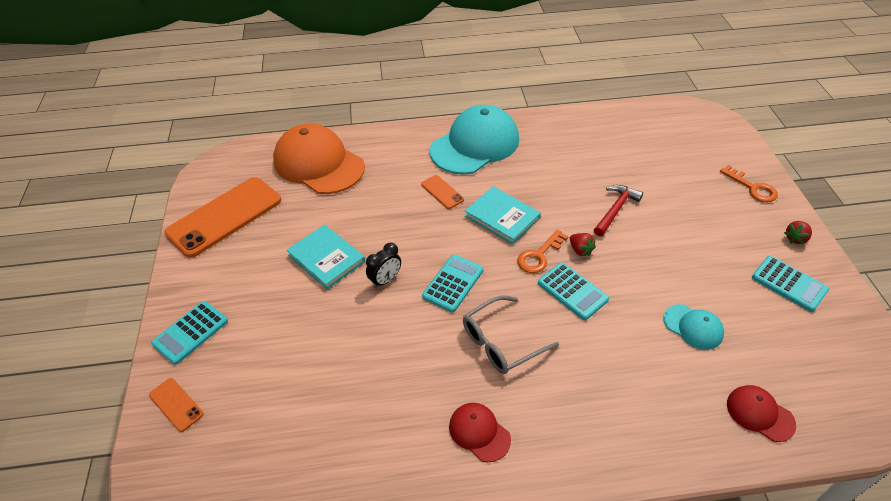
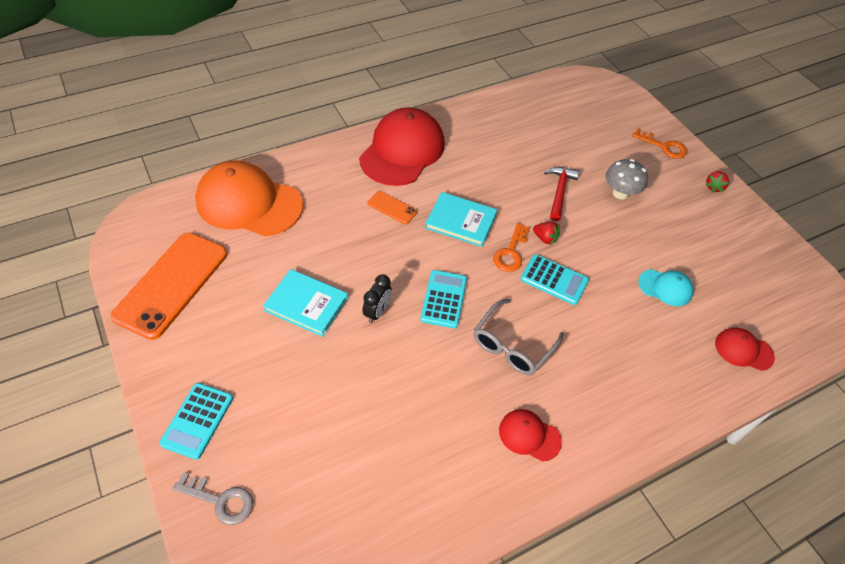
camera: 25 degrees left, 5 degrees up
orange phone [149,378,204,432] -> grey key [173,472,253,525]
turquoise cap [430,105,519,174] -> red cap [359,107,445,186]
turquoise calculator [752,256,829,312] -> none
none -> grey mushroom [605,159,648,200]

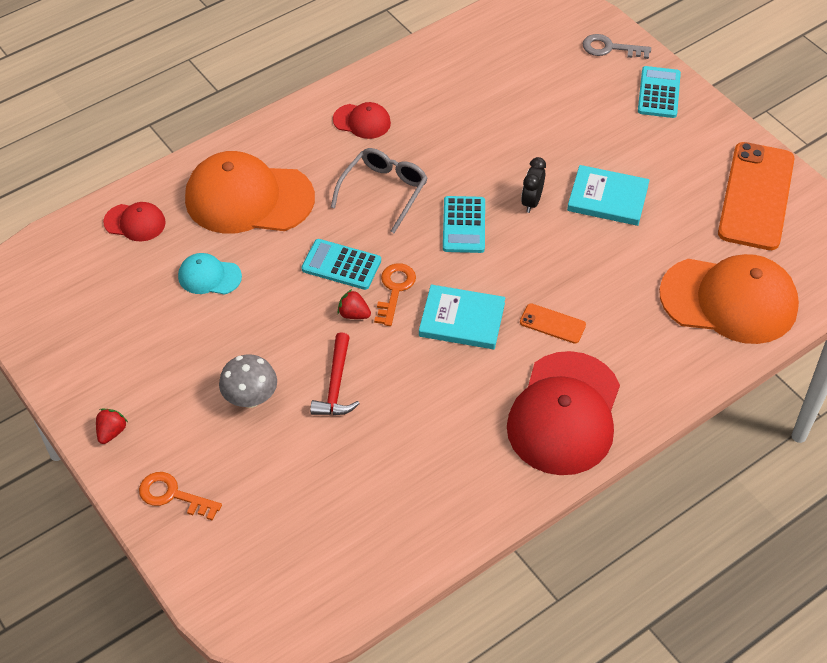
camera: 175 degrees right, 0 degrees up
none -> orange cap [185,151,315,234]

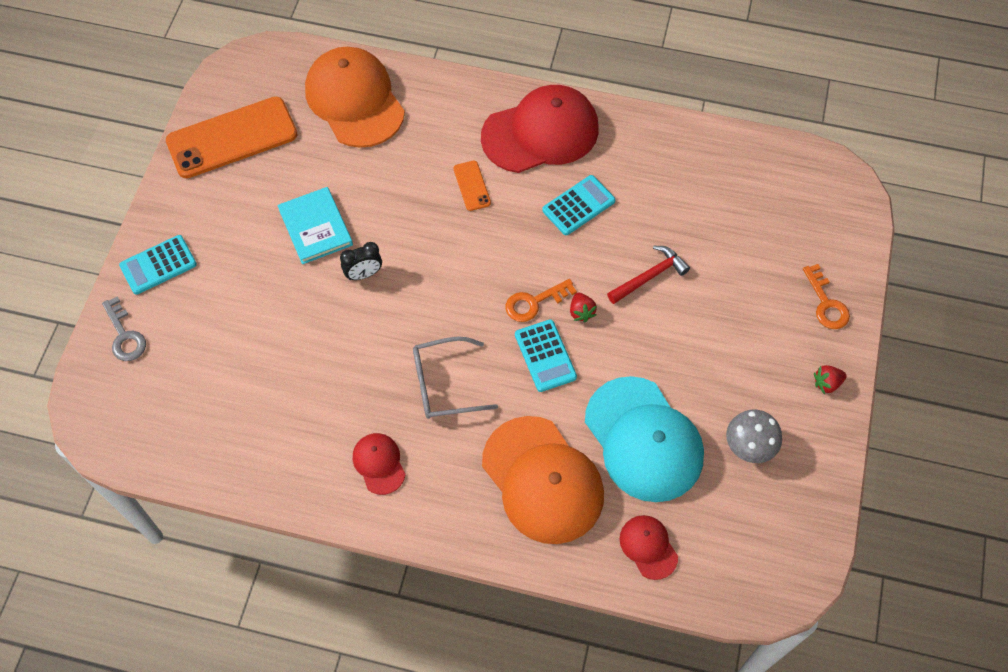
camera: 130 degrees left, 10 degrees up
turquoise cap [178,253,242,295] -> turquoise cap [585,376,704,502], size x2.12
grey mushroom [219,354,277,408] -> grey mushroom moved to [726,410,782,463]
turquoise book [419,284,505,349] -> none
turquoise calculator [443,196,485,253] -> turquoise calculator moved to [542,175,615,235]

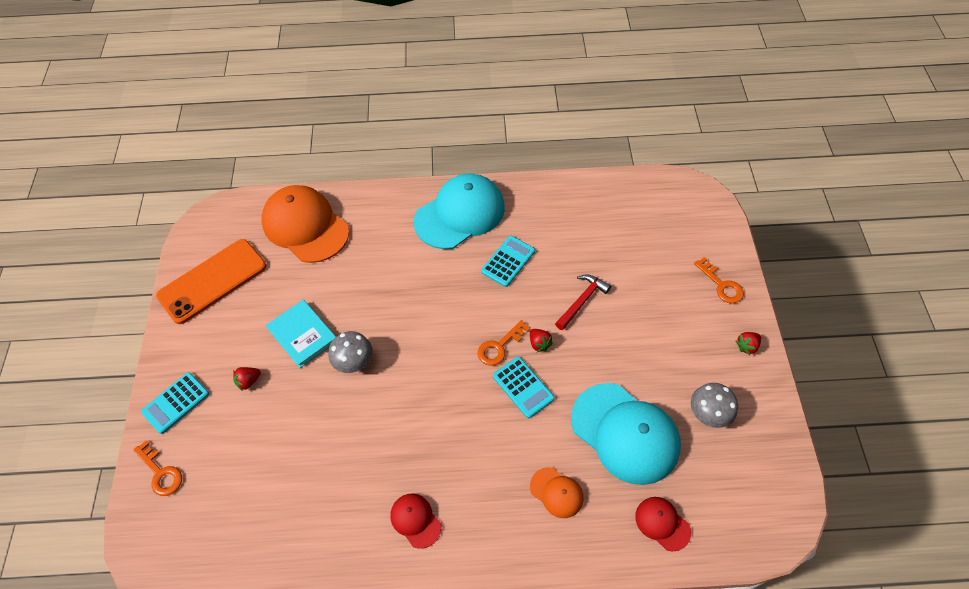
camera: 15 degrees left, 5 degrees down
grey key [102,296,146,361] -> orange key [133,441,182,496]
black clock [340,242,382,280] -> grey mushroom [328,331,373,373]
grey glasses [413,337,498,419] -> none
orange phone [453,161,491,211] -> none
red cap [481,85,599,173] -> turquoise cap [414,174,505,249]
orange cap [482,416,604,544] -> orange cap [530,467,584,518], size x0.47
none -> red strawberry [233,367,261,391]

